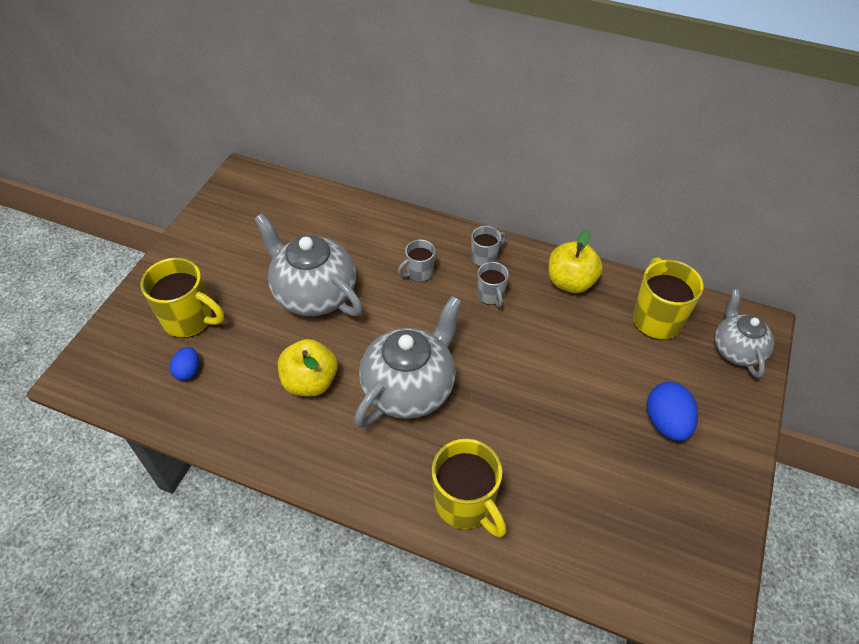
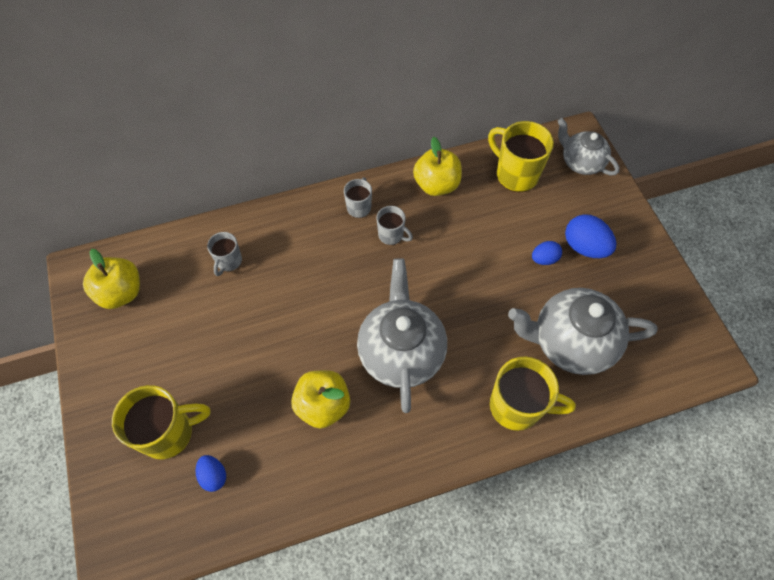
camera: 40 degrees left, 10 degrees up
grey teapot [254,213,363,316] -> grey teapot moved to [508,288,658,375]
grey mug [397,240,435,282] -> grey mug moved to [207,232,242,276]
none -> yellow apple [83,249,140,309]
none -> blue egg [532,241,562,265]

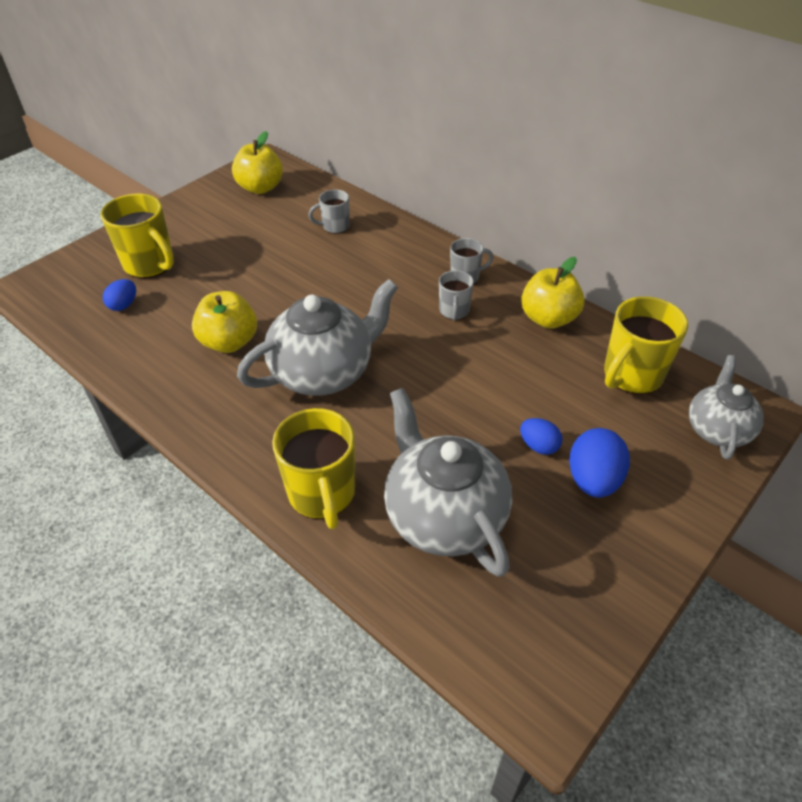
camera: 60 degrees right, 15 degrees down
yellow mug [488,121,554,192] -> yellow mug turned 150 degrees counterclockwise [604,296,688,395]

